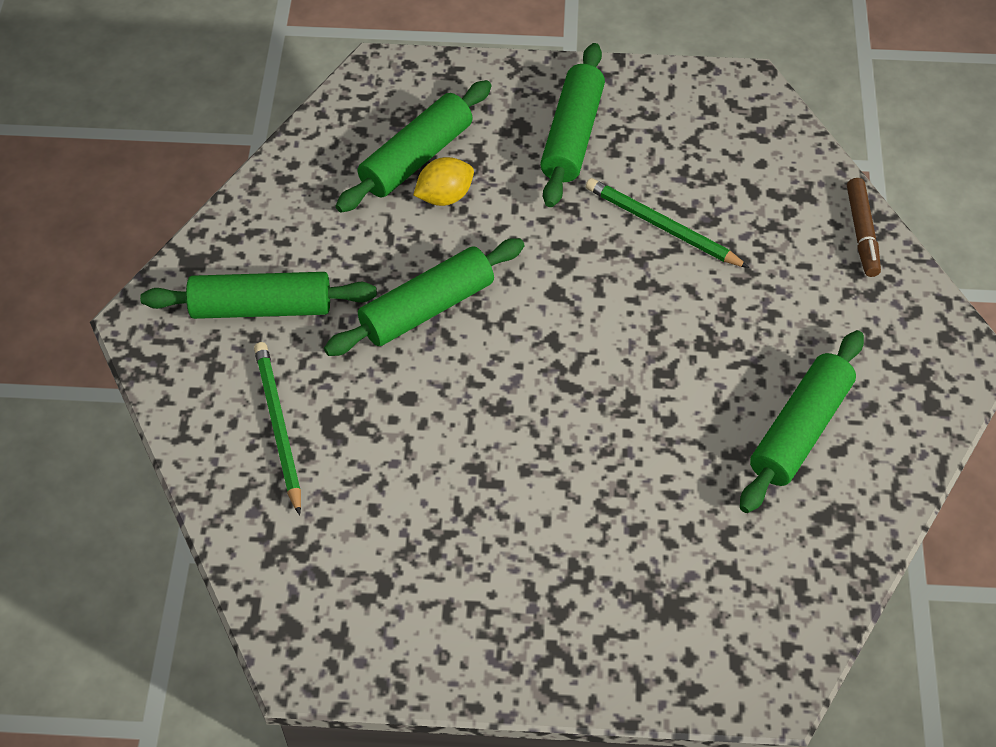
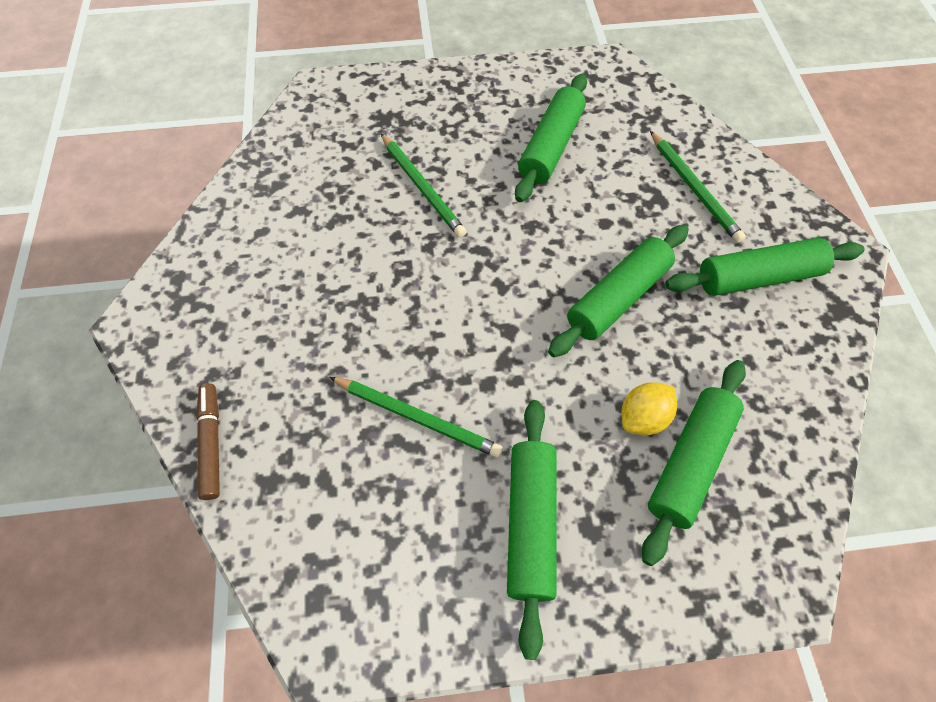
camera: 170 degrees right, 5 degrees up
green rolling pin [740,330,864,513] -> green rolling pin moved to [515,74,587,202]
none -> green pencil [381,134,467,238]

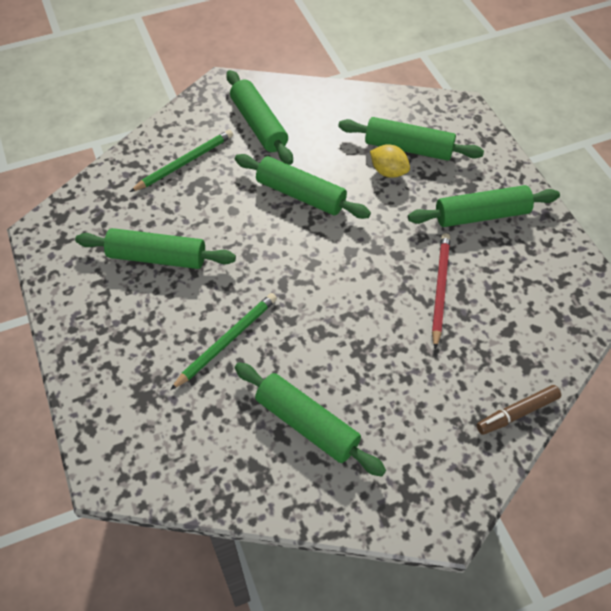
camera: 105 degrees left, 5 degrees down
green pencil [330,377,503,458] -> red pencil [432,233,450,349]
none -> green rolling pin [234,362,386,477]

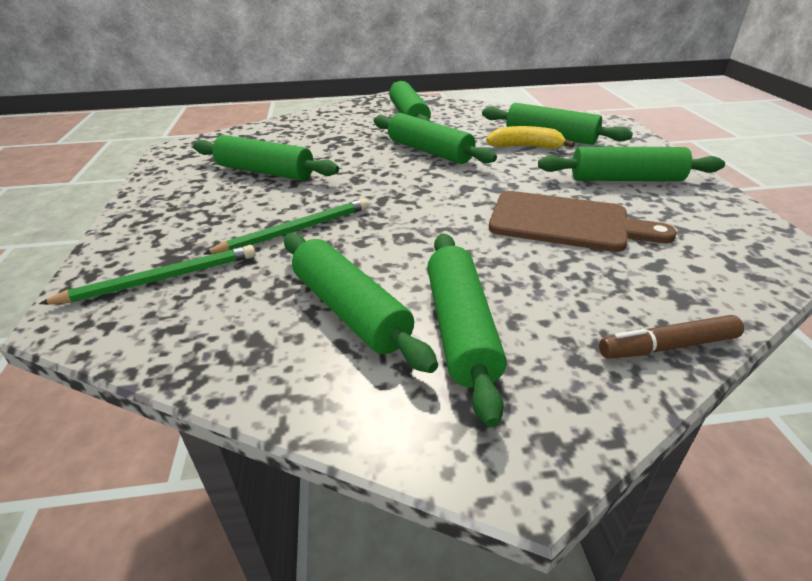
camera: 15 degrees right, 20 degrees down
green pencil [130,130,233,192] -> green pencil moved to [39,245,255,304]
yellow lemon [370,144,410,178] -> yellow banana [486,126,575,149]
red pencil [432,233,450,349] -> brown cutting board [489,191,677,252]
none -> green rolling pin [427,233,507,427]

